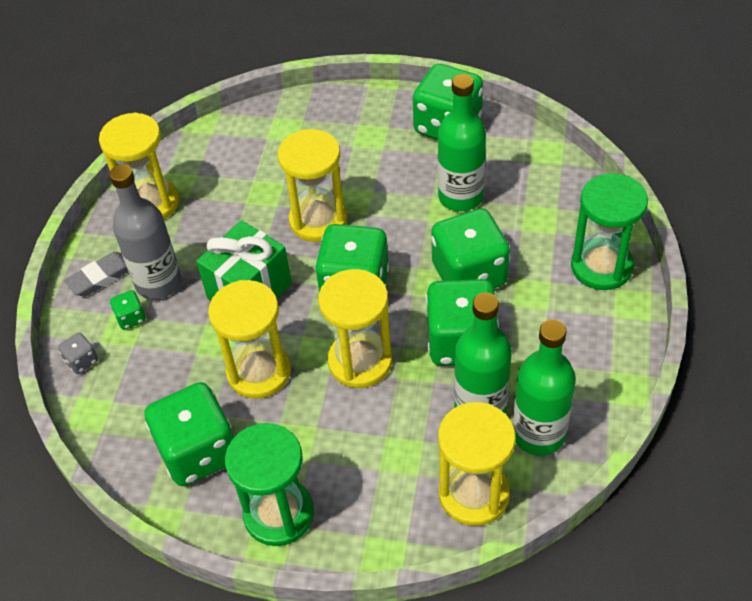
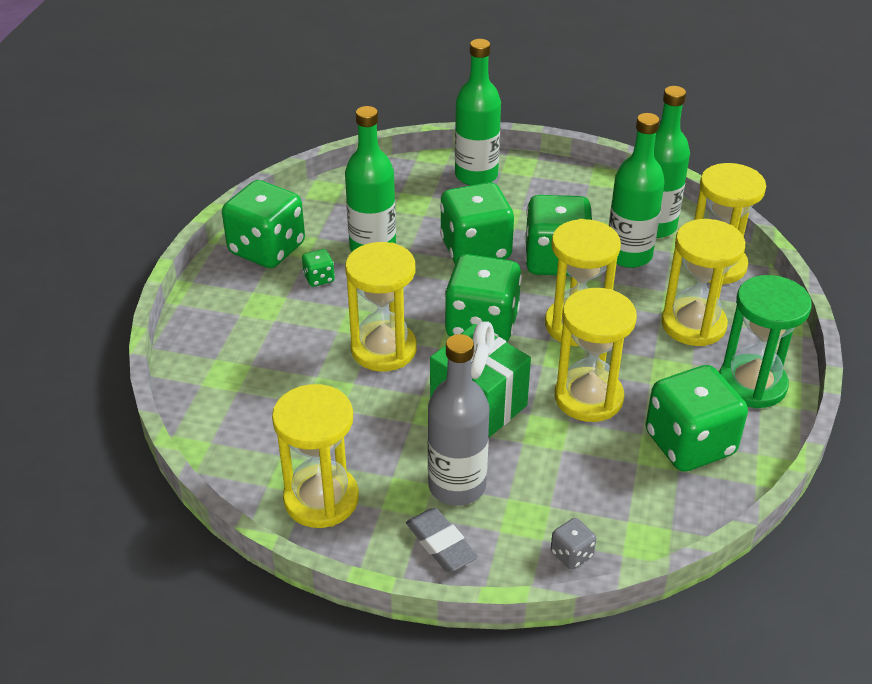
camera: 90 degrees left, 10 degrees down
green dice [110,290,146,330] -> green dice moved to [302,249,335,287]
green hourglass [571,173,648,290] -> green bottle [455,39,501,186]
none -> yellow hourglass [661,219,745,346]

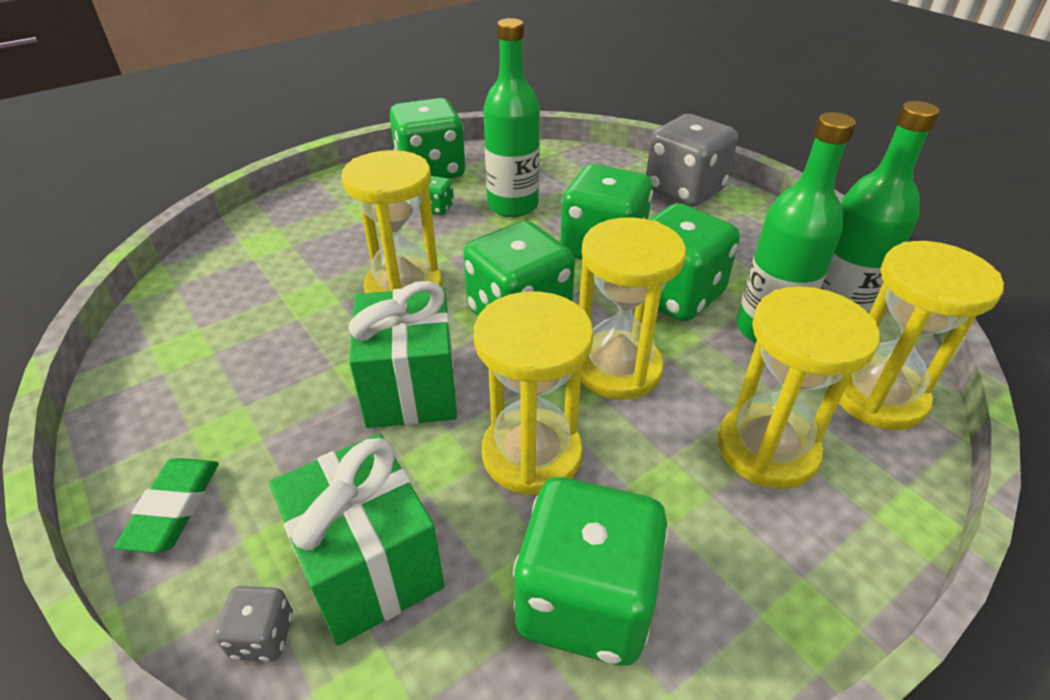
camera: 40 degrees right, 0 degrees up
yellow hourglass [272,384,359,528] -> none
grey eraser [406,508,478,572] -> green eraser [114,458,219,553]
grey bottle [428,334,489,506] -> none
green bottle [455,39,501,186] -> grey dice [646,114,738,207]
green hourglass [719,275,812,408] -> none
none -> green gift [269,434,444,646]

